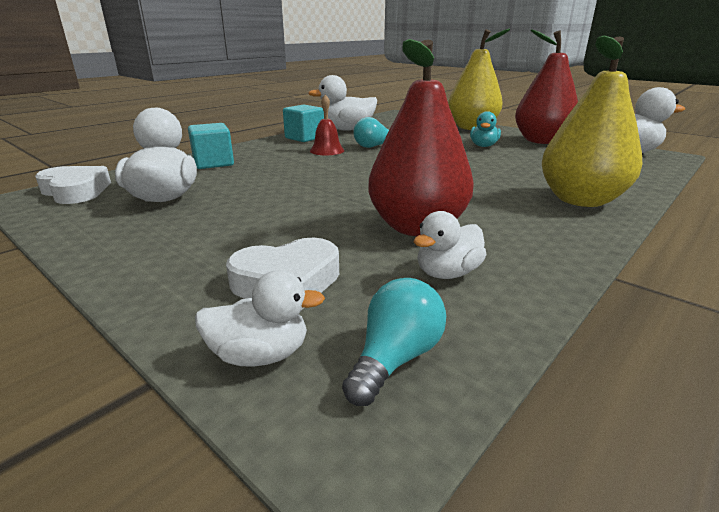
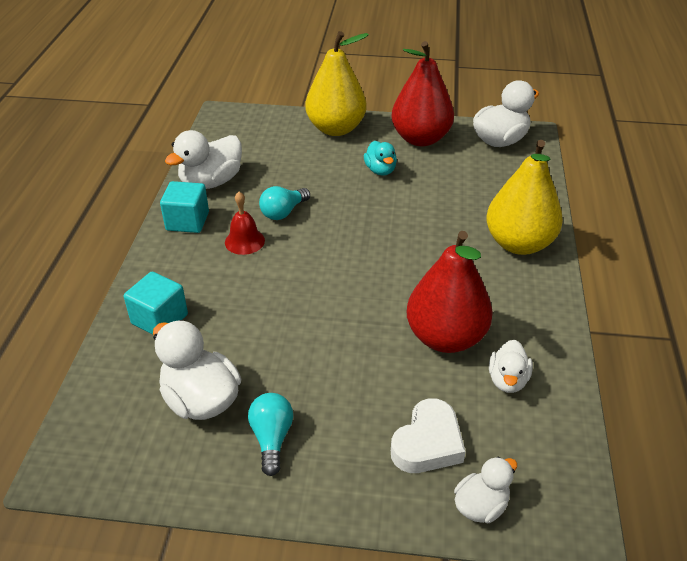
camera: 35 degrees left, 15 degrees up
white heart [35,166,111,204] -> none
turquoise light bulb [342,278,446,406] -> turquoise light bulb moved to [248,393,293,476]

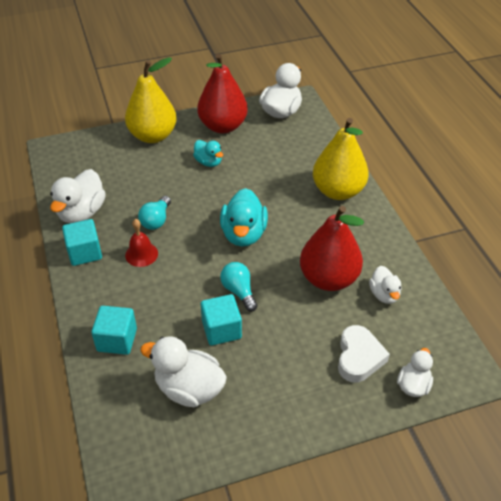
camera: 25 degrees left, 5 degrees up
turquoise light bulb [248,393,293,476] -> turquoise light bulb moved to [220,262,258,312]
none -> turquoise cube [201,294,242,346]
none -> turquoise duck [220,188,268,247]

